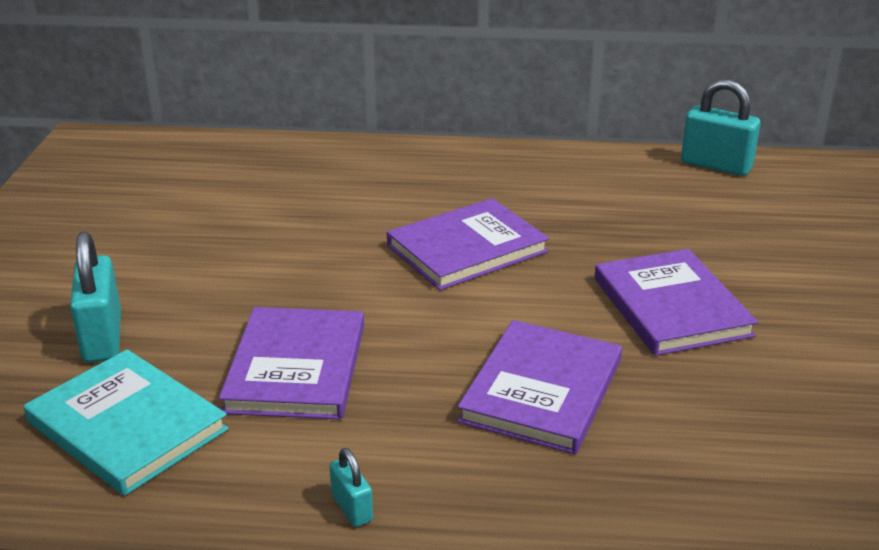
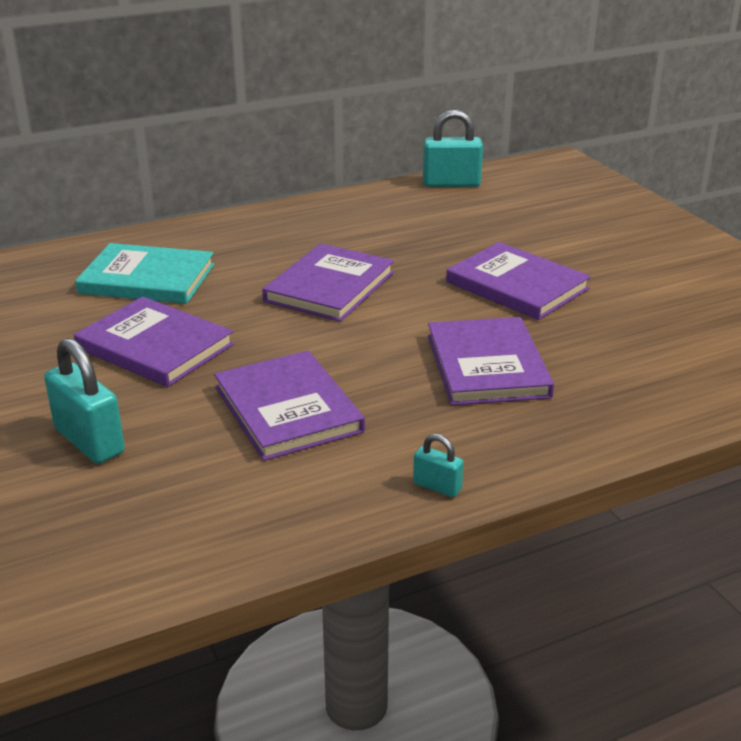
camera: 30 degrees left, 0 degrees up
turquoise book [24,349,229,496] -> turquoise book moved to [75,243,215,304]
none -> purple book [74,297,234,387]

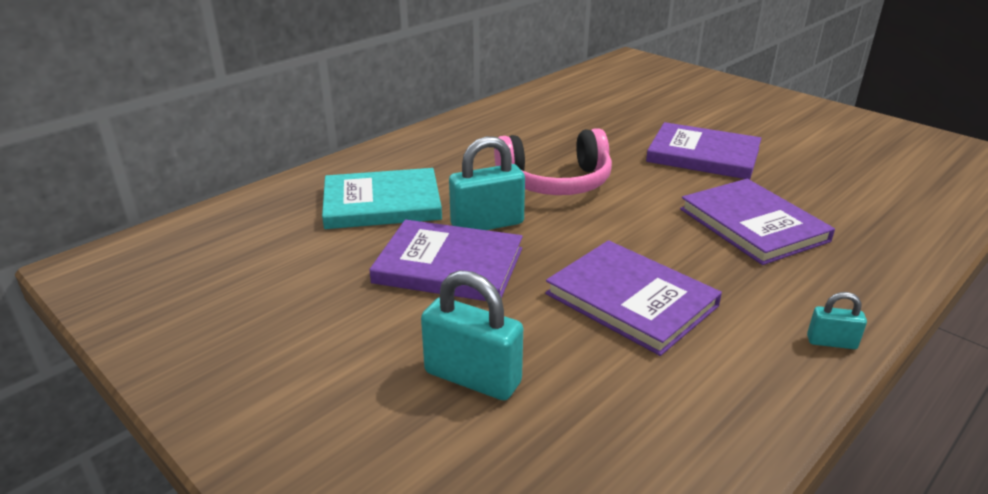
camera: 20 degrees left, 0 degrees up
purple book [262,243,394,322] -> pink headphones [494,128,612,195]
turquoise padlock [423,110,483,187] -> turquoise padlock moved to [449,136,525,230]

